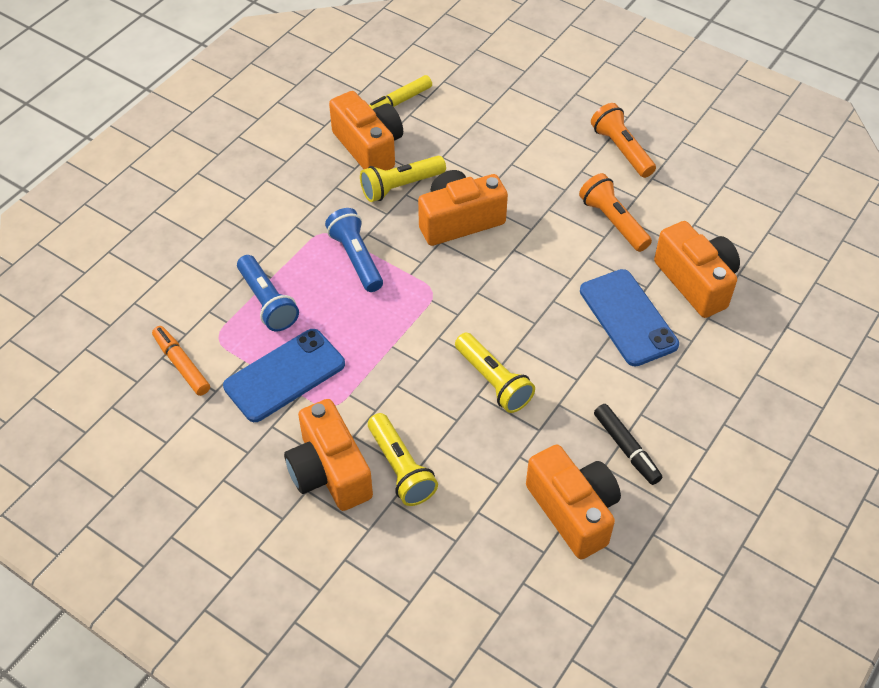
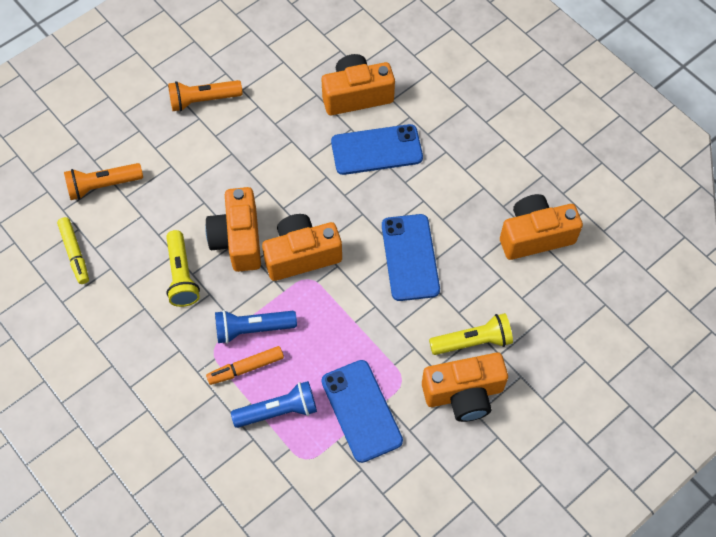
camera: 75 degrees left, 10 degrees up
orange marker [152,326,210,396] -> orange marker moved to [206,346,284,385]
orange camera [329,91,403,170] -> orange camera moved to [262,214,342,281]
yellow flashlight [455,333,535,413] -> blue phone [382,214,440,301]
orange flashlight [579,173,652,252] -> orange flashlight moved to [64,163,143,200]
black marker [594,404,662,485] -> none

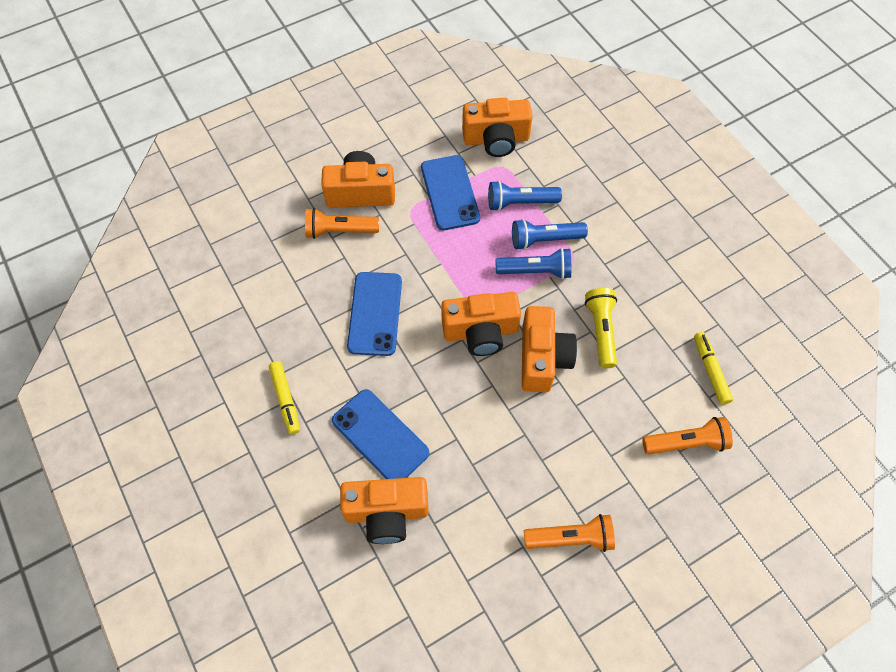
camera: 170 degrees left, 0 degrees up
orange marker [206,346,284,385] -> blue flashlight [512,219,588,250]
blue phone [331,124,423,175] -> blue phone turned 45 degrees clockwise [332,389,429,479]
yellow flashlight [429,313,513,355] -> orange flashlight [305,208,379,239]
orange camera [500,194,583,260] -> orange camera moved to [462,98,533,157]
none -> yellow marker [269,361,300,435]

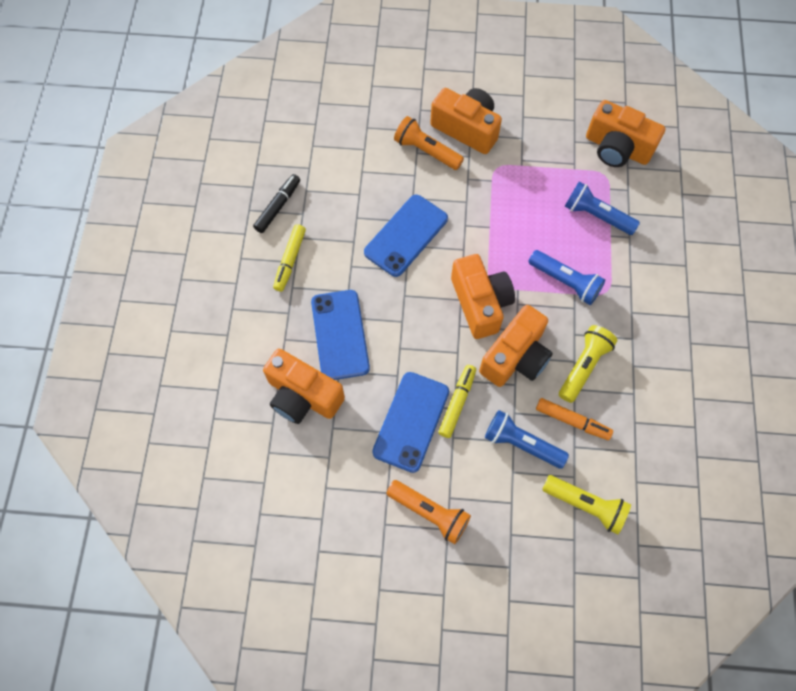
camera: 35 degrees right, 5 degrees up
blue phone [421,155,480,230] -> blue phone moved to [372,372,449,473]
orange camera [441,292,521,356] -> orange camera turned 135 degrees counterclockwise [451,254,515,339]
blue flashlight [512,219,588,250] -> blue flashlight moved to [485,410,569,469]
orange flashlight [642,417,733,454] -> yellow flashlight [542,475,631,535]
yellow marker [694,332,733,405] -> yellow marker moved to [438,365,476,438]
none -> black marker [253,174,300,233]
none -> orange marker [536,398,613,440]

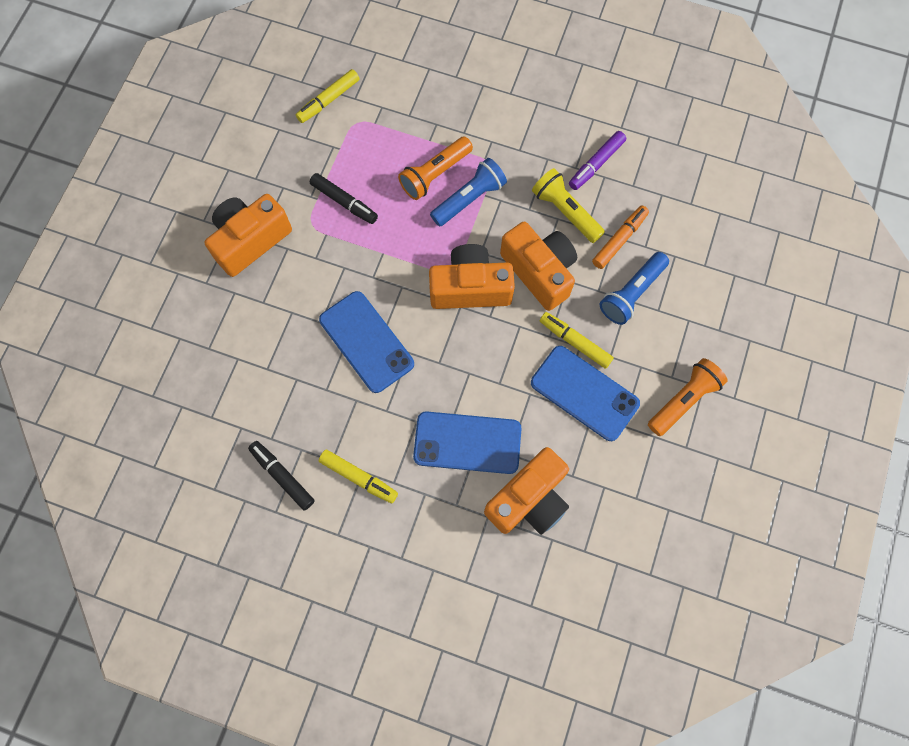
camera: 75 degrees left, 5 degrees up
orange flashlight [394,116,464,170] -> orange flashlight moved to [398,137,473,200]
yellow flashlight [542,475,631,535] -> none
blue flashlight [565,182,640,235] -> none
orange camera [586,100,666,167] -> yellow marker [296,69,359,123]
none -> black marker [310,173,378,224]
none -> purple marker [569,131,626,190]

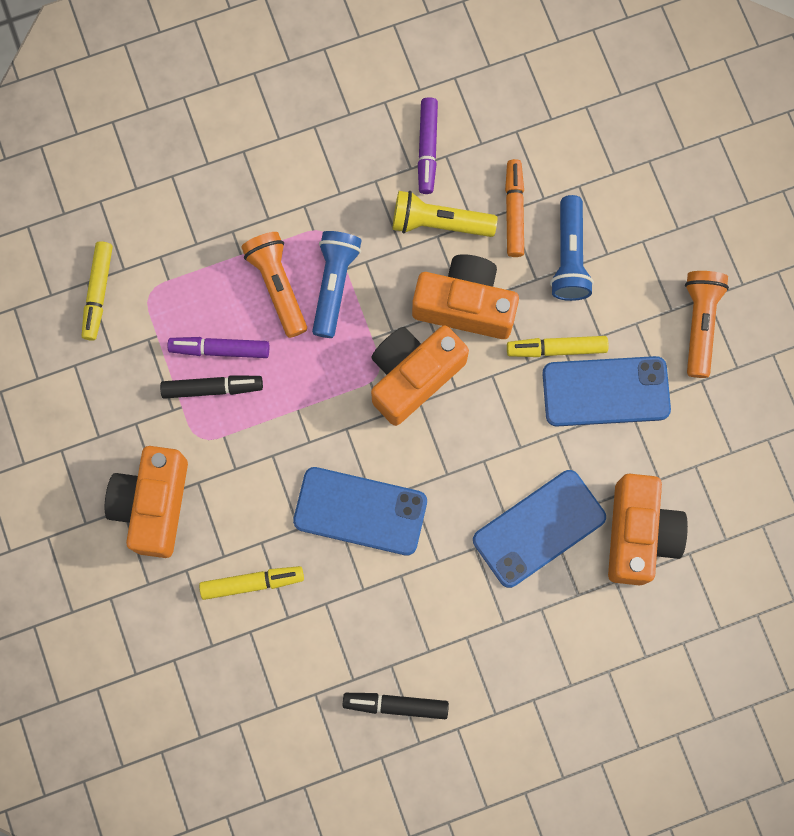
camera: 40 degrees left, 5 degrees up
yellow marker [319,450,398,503] -> yellow marker moved to [199,566,304,600]
orange flashlight [398,137,473,200] -> orange flashlight turned 150 degrees clockwise [241,232,307,338]
none -> purple marker [168,337,269,358]

